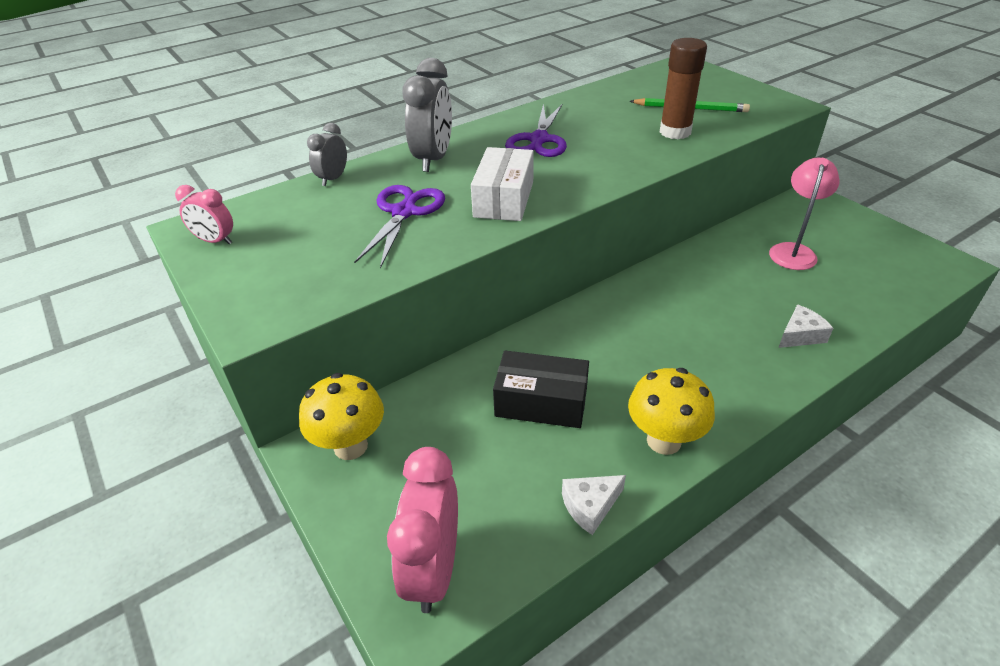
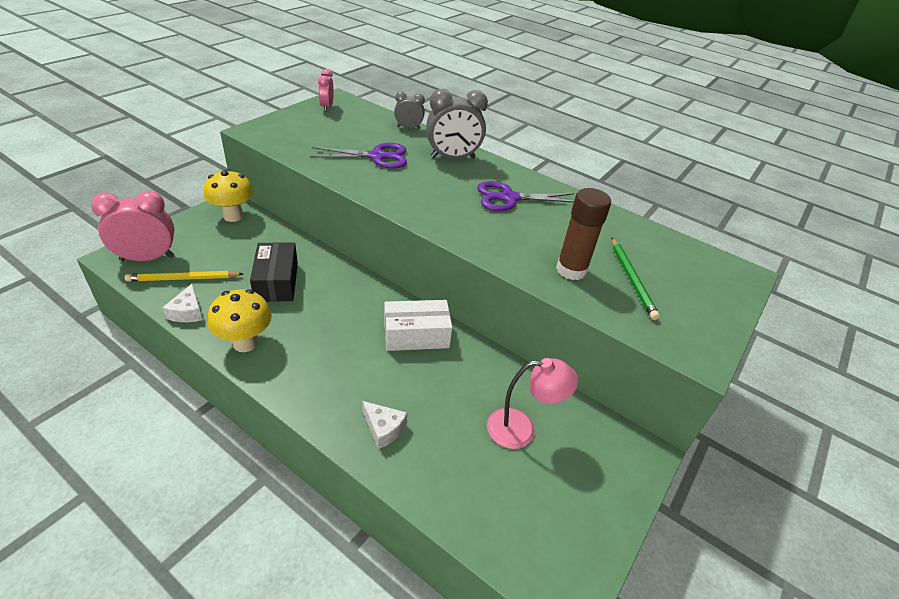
camera: 65 degrees right, 0 degrees up
white box [471,147,534,221] -> white box moved to [384,300,452,351]
white cheese [562,475,626,535] -> white cheese turned 135 degrees counterclockwise [162,284,203,322]
none -> yellow pencil [125,271,243,281]

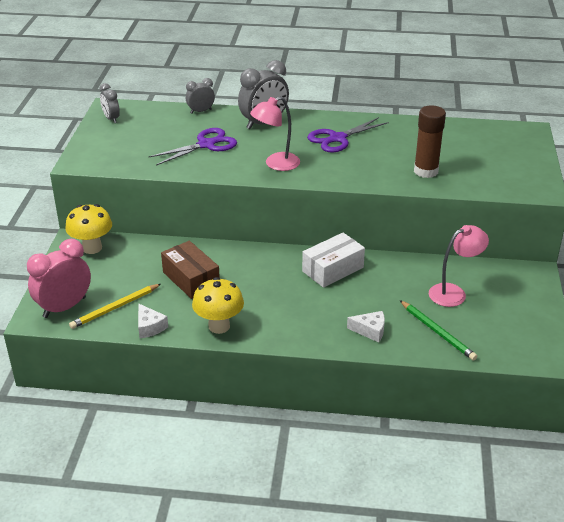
camera: 25 degrees left, 5 degrees down
black box [250,242,298,302] -> brown box [161,241,220,299]
pink clock [318,69,334,112] -> grey clock [99,83,120,123]
green pencil [612,238,660,320] -> green pencil moved to [400,300,478,361]
none -> pink lamp [250,96,300,171]

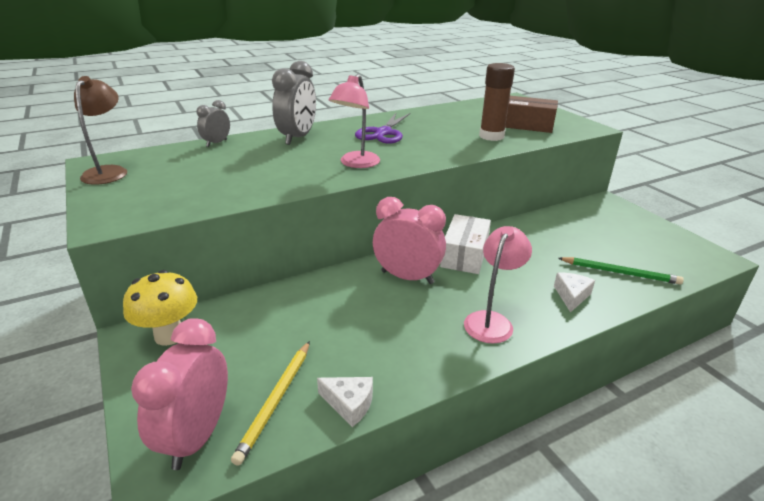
camera: 35 degrees left, 5 degrees down
grey clock [99,83,120,123] -> brown lamp [74,76,127,185]
purple scissors [149,128,237,166] -> none
brown box [161,241,220,299] -> brown box moved to [505,96,558,133]
yellow mushroom [192,277,244,334] -> none
white cheese [347,311,385,342] -> white cheese turned 45 degrees counterclockwise [554,273,595,312]
pink lamp [429,225,489,307] -> pink lamp moved to [464,226,532,344]
none -> pink clock [373,197,446,284]

